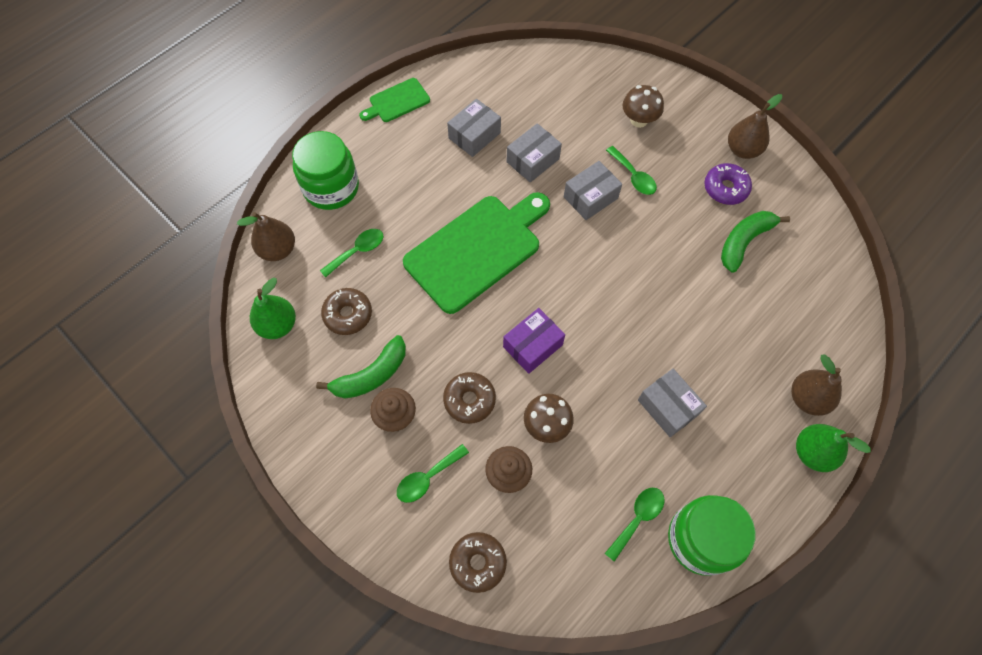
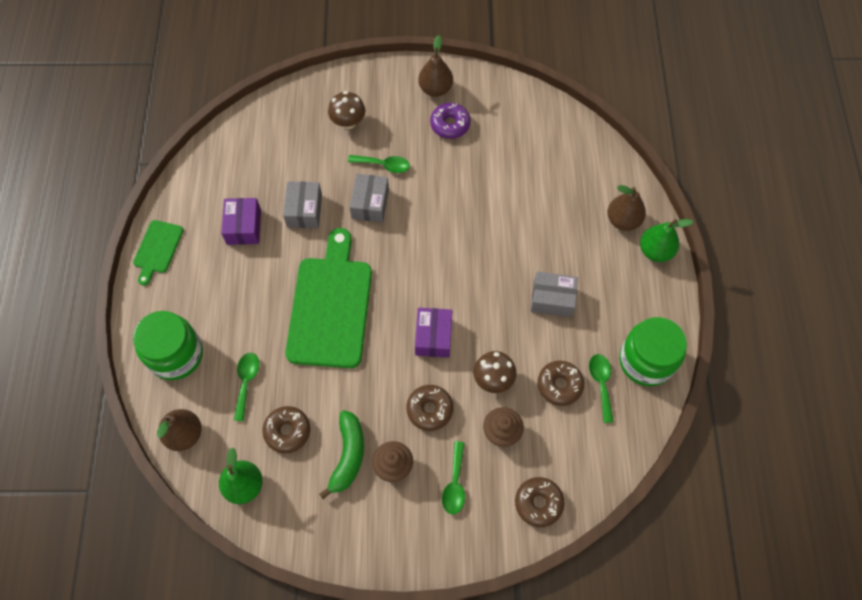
camera: 45 degrees left, 0 degrees up
grey box [447,99,501,157] -> purple box [221,198,261,245]
green banana [721,211,790,273] -> none
none -> brown donut [538,361,584,406]

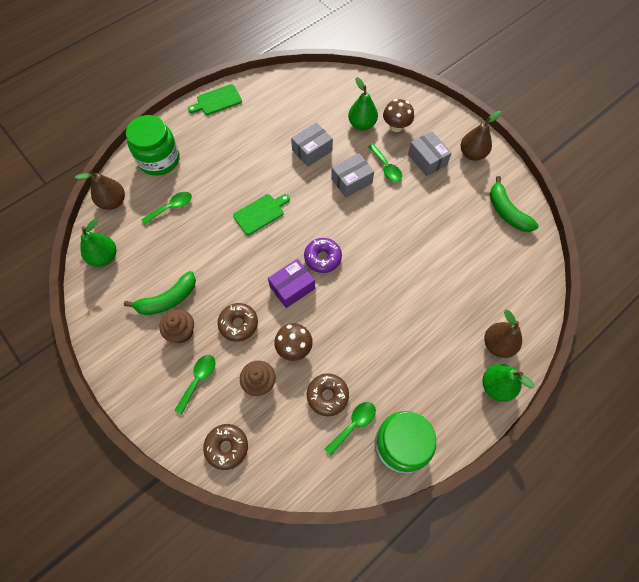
camera: 50 degrees right, 0 degrees up
purple box [221,198,261,245] -> none
brown donut [262,406,310,453] -> none
green cutting board [285,228,372,368] -> green cutting board [233,194,290,235], size x0.49
purple donut [430,103,471,139] -> purple donut moved to [304,238,342,273]
green spoon [442,441,465,514] -> green spoon turned 150 degrees clockwise [174,355,215,414]
grey box [531,272,578,317] -> grey box moved to [408,131,452,176]
none -> green pear [348,77,378,131]
none -> green banana [490,176,539,232]

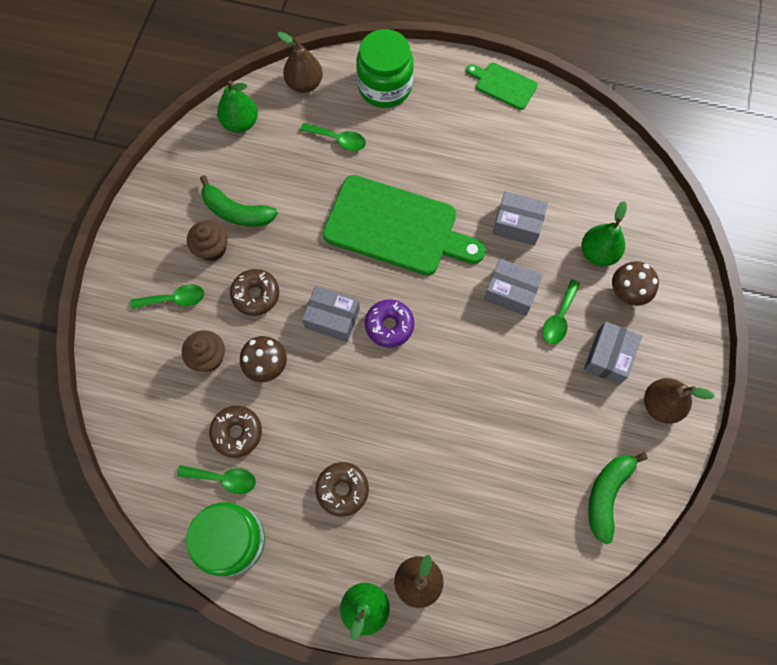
camera: 55 degrees right, 5 degrees up
brown donut [203,424,248,470] -> brown donut moved to [315,462,369,517]
green cutting board [233,194,290,235] -> green cutting board [323,175,486,276], size x2.06
purple box [268,259,315,308] -> grey box [302,286,360,342]

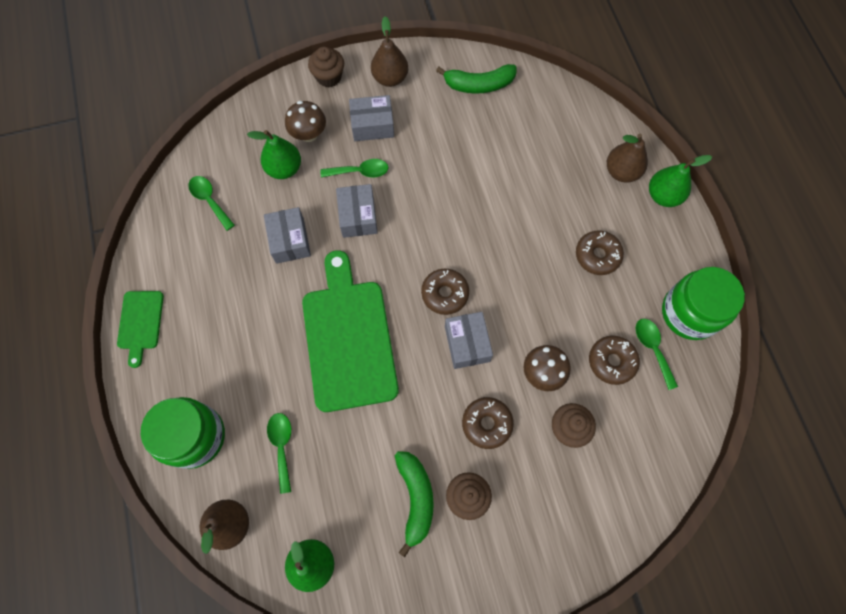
camera: 120 degrees left, 0 degrees up
green spoon [130,284,205,309] -> green spoon moved to [188,176,235,231]
purple donut [365,299,414,347] -> brown donut [421,269,469,315]
none -> brown cupcake [308,47,344,87]

